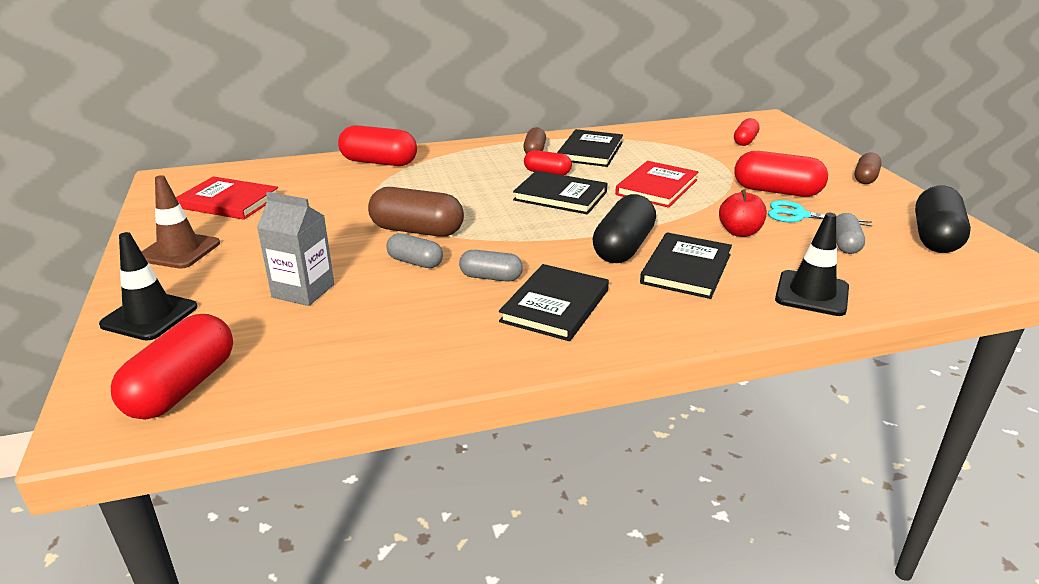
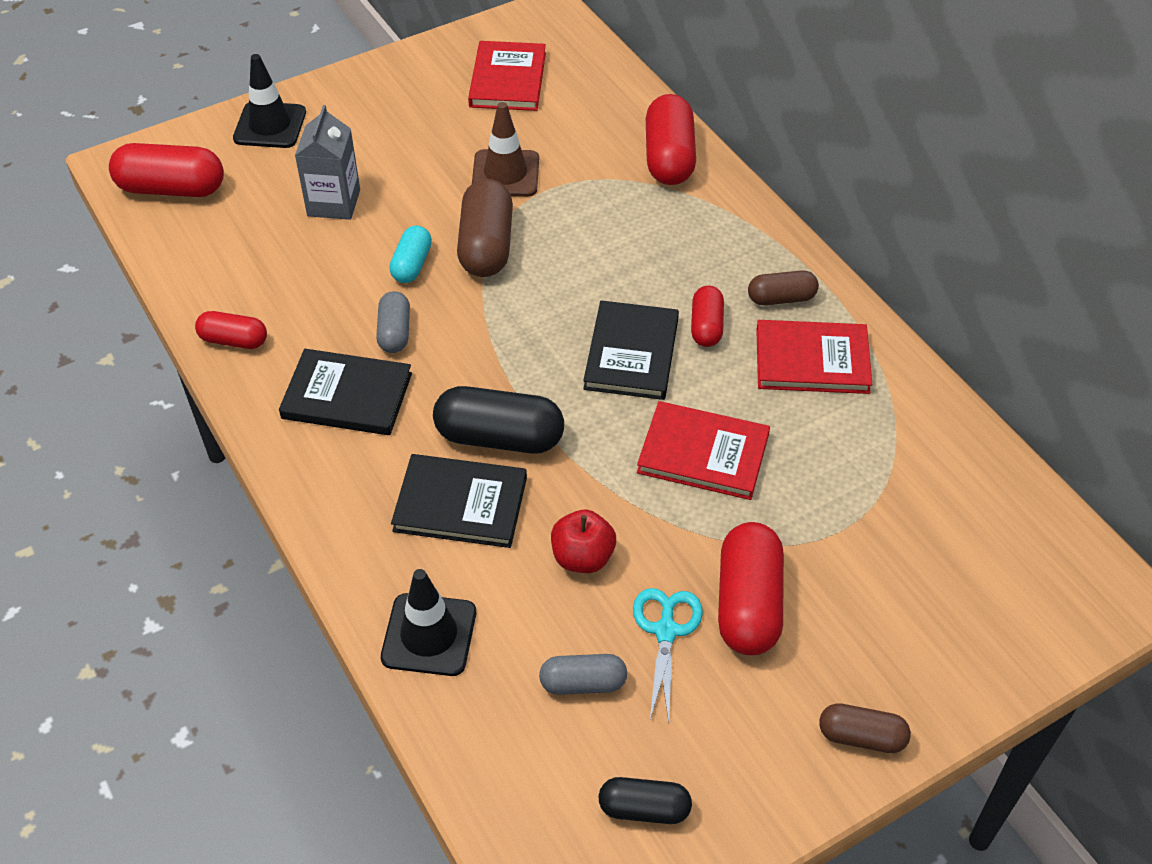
camera: 75 degrees right, 20 degrees up
brown traffic cone [141,175,220,269] -> brown traffic cone moved to [472,102,539,197]
grey capsule [386,233,443,268] -> turquoise capsule [389,226,432,283]
black book [557,129,623,167] -> red book [756,320,872,394]
red capsule [734,118,760,146] -> red capsule moved to [195,311,267,349]
black capsule [915,186,971,253] -> black capsule [599,777,692,824], size x0.59

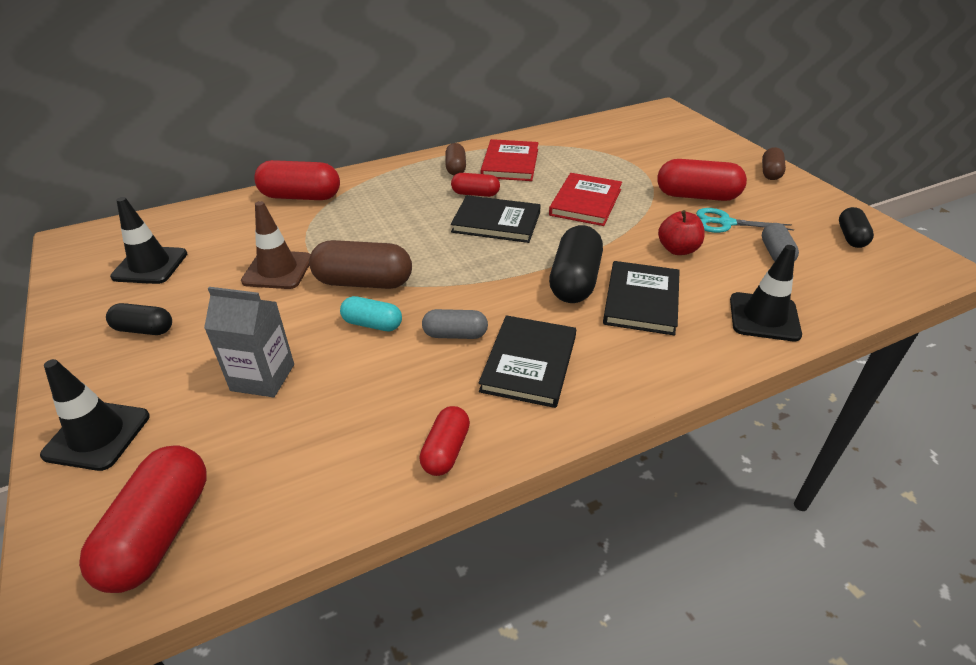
camera: 85 degrees left, 10 degrees down
red book [468,41,546,111] -> black traffic cone [110,197,187,284]
none -> black capsule [106,303,172,335]

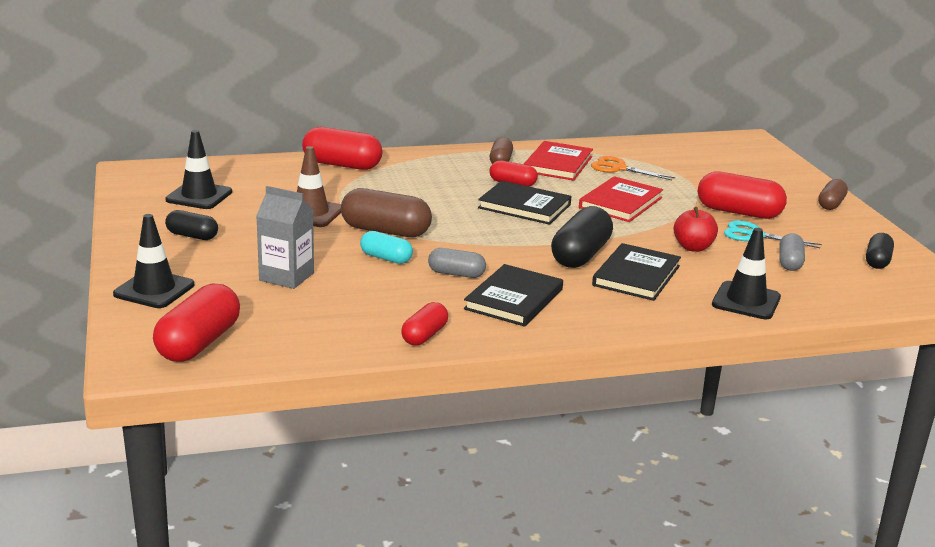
camera: 10 degrees right, 15 degrees down
none -> orange scissors [591,156,675,180]

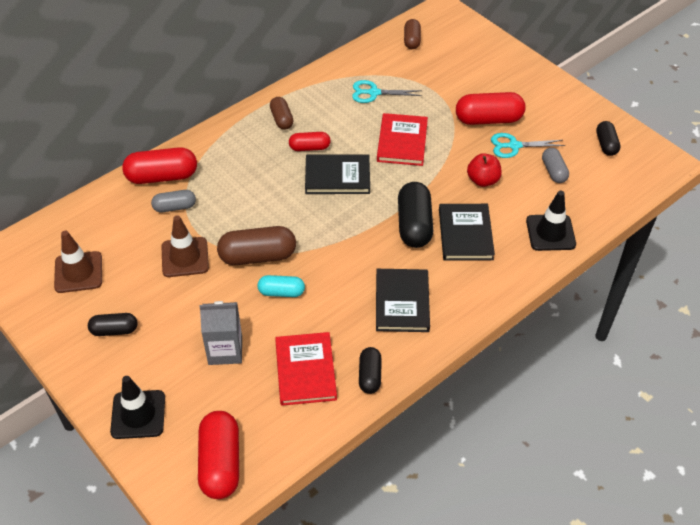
camera: 25 degrees left, 25 degrees up
black traffic cone [165,130,232,209] -> brown traffic cone [54,231,102,293]
red capsule [401,302,448,346] -> black capsule [359,347,382,394]
grey capsule [428,248,486,278] -> grey capsule moved to [151,190,196,212]
red book [524,141,593,181] -> red book moved to [275,332,337,406]
orange scissors [591,156,675,180] -> turquoise scissors [352,80,422,103]
brown capsule [818,179,848,210] -> brown capsule moved to [404,19,421,49]

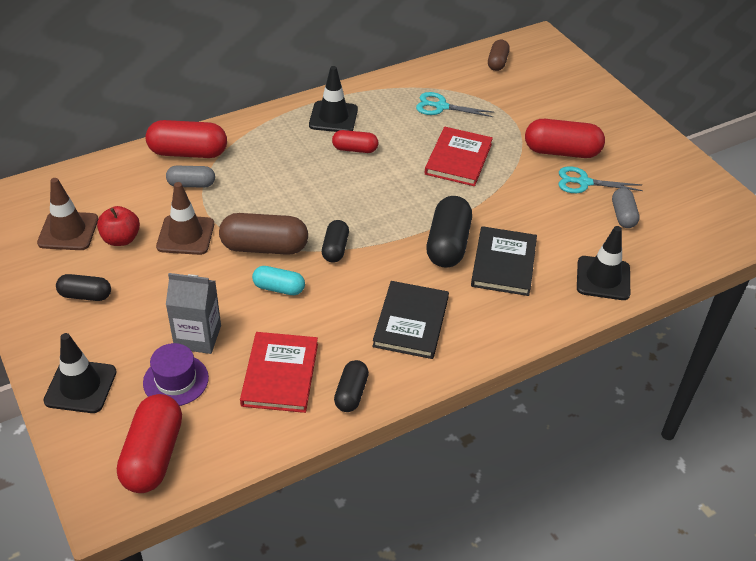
camera: 10 degrees right, 5 degrees down
brown capsule [270,97,294,130] -> black traffic cone [309,66,358,132]
black book [305,154,370,194] -> none
red apple [467,153,502,187] -> red apple moved to [97,206,140,246]
black capsule [596,121,620,156] -> black capsule moved to [322,220,349,262]
none -> purple hat [143,343,209,406]

